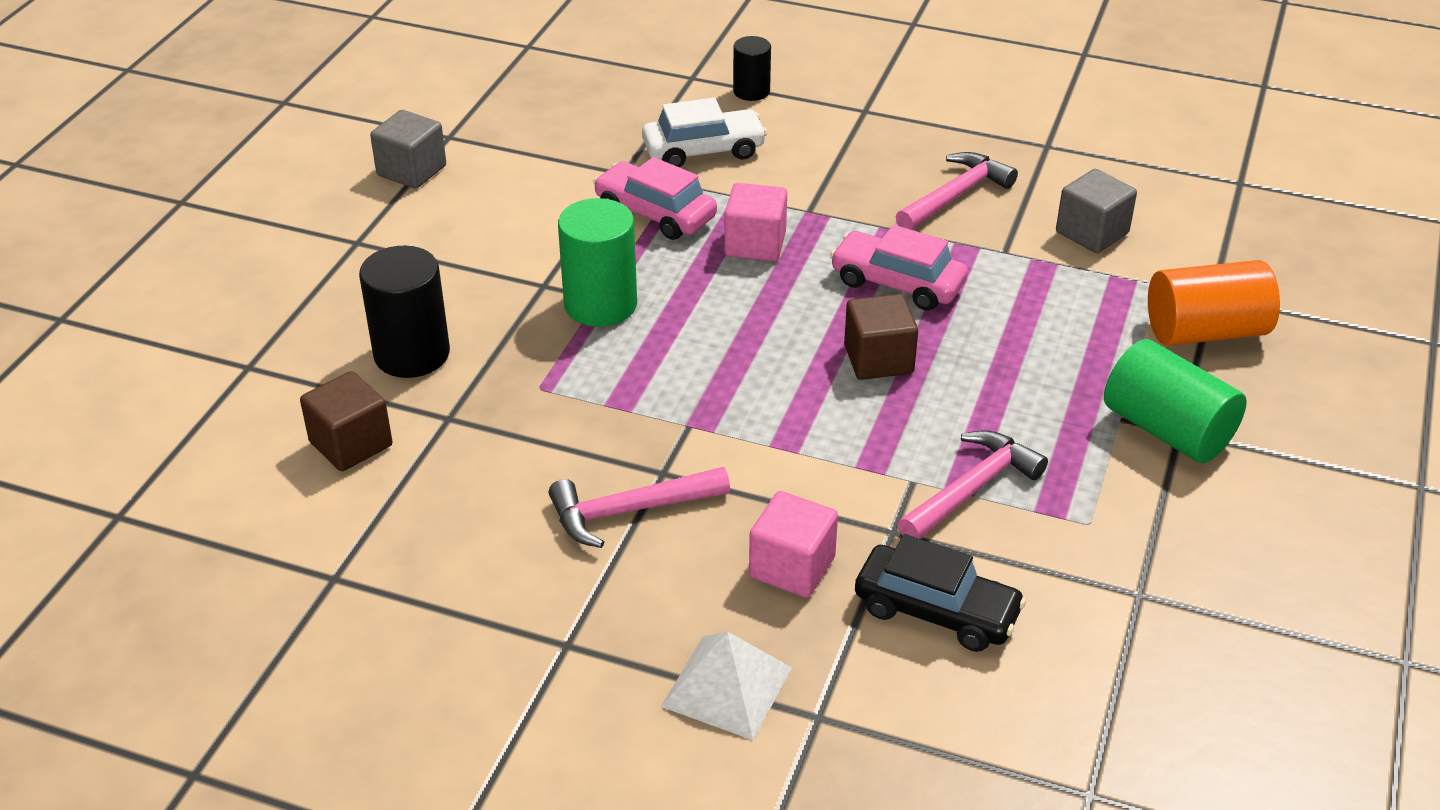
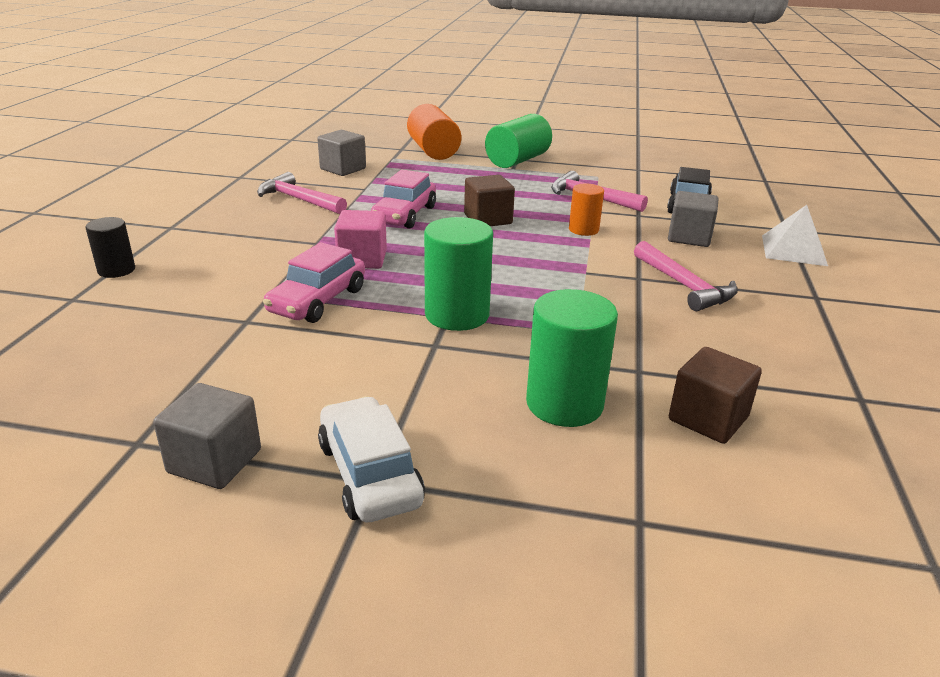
camera: 100 degrees left, 10 degrees down
black cylinder [359,246,450,378] -> green cylinder [526,289,618,427]
white car [642,98,767,168] -> white car moved to [318,396,425,522]
pink cube [749,491,838,598] -> grey cube [668,191,718,247]
none -> orange cylinder [569,184,604,236]

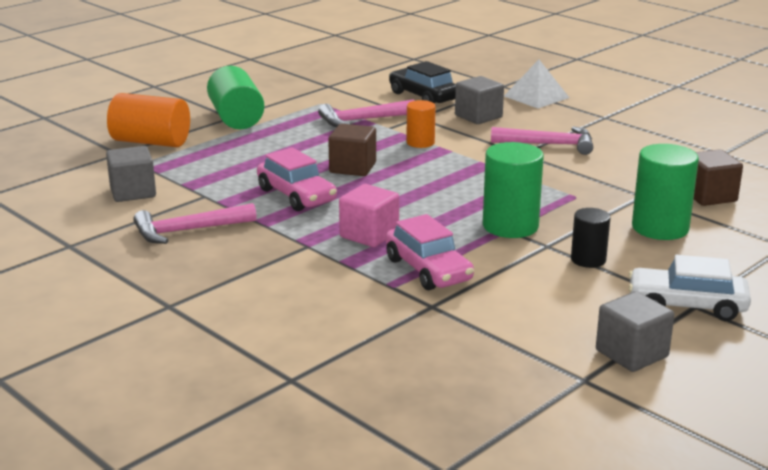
camera: 55 degrees left, 5 degrees down
black cylinder [85,217,135,278] -> black cylinder moved to [571,208,610,268]

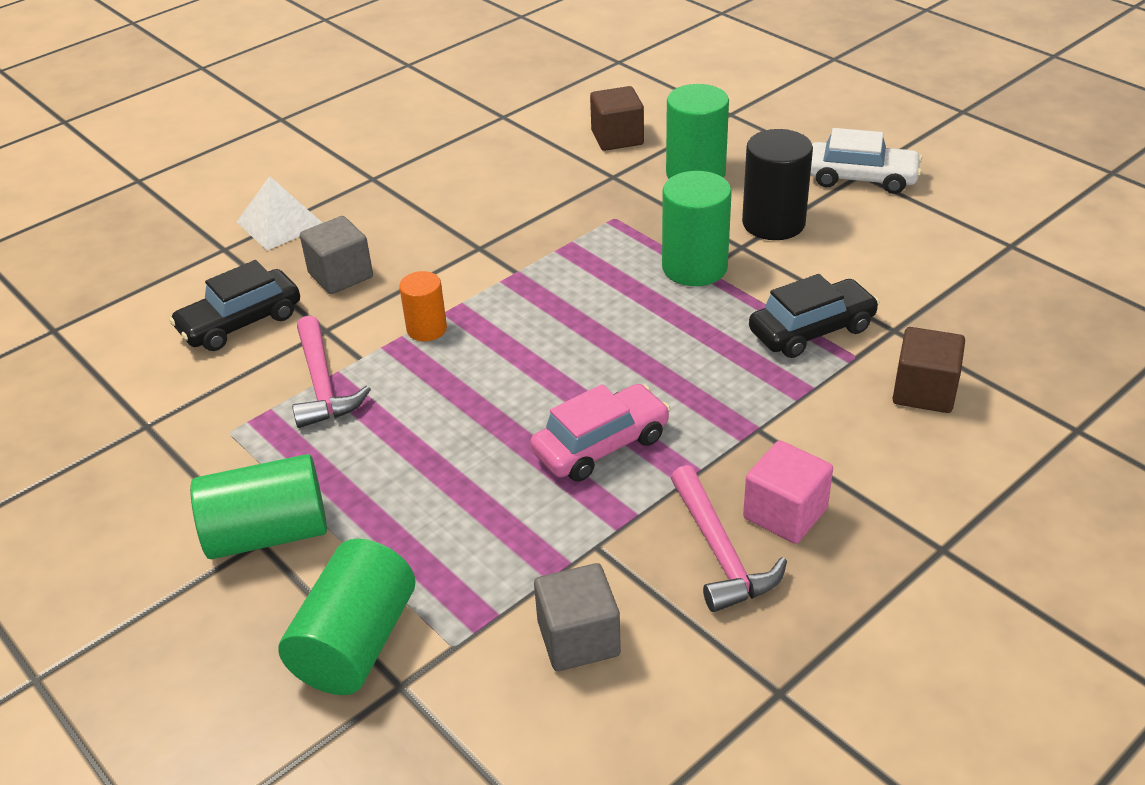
camera: 85 degrees left, 15 degrees up
orange cylinder [107,93,190,147] -> green cylinder [278,539,415,695]
brown cube [328,124,376,176] -> brown cube moved to [892,327,965,413]
pink cube [339,184,399,247] -> pink cube moved to [743,440,833,544]
pink car [386,214,474,290] -> black car [749,274,879,358]
pink hammer [491,126,593,155] -> none
black cylinder [571,208,610,268] -> black cylinder [742,129,813,240], size x1.69
grey cube [596,291,674,372] -> none
white car [628,255,751,321] -> white car turned 90 degrees counterclockwise [810,128,922,194]

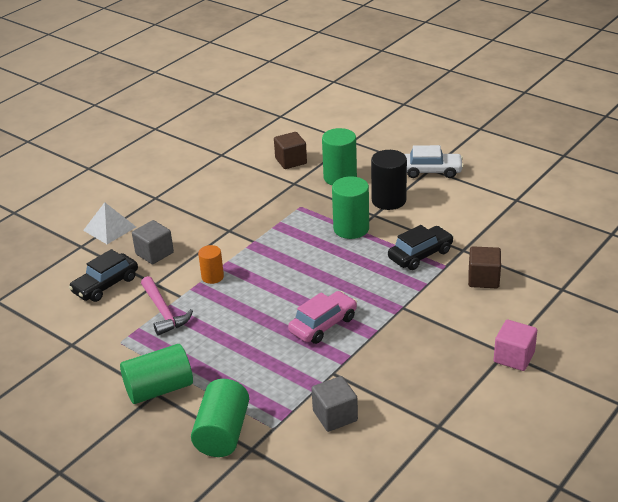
camera: 10 degrees left, 5 degrees down
pink hammer [671,465,787,612] -> none
pink cube [743,440,833,544] -> pink cube moved to [494,320,537,371]

